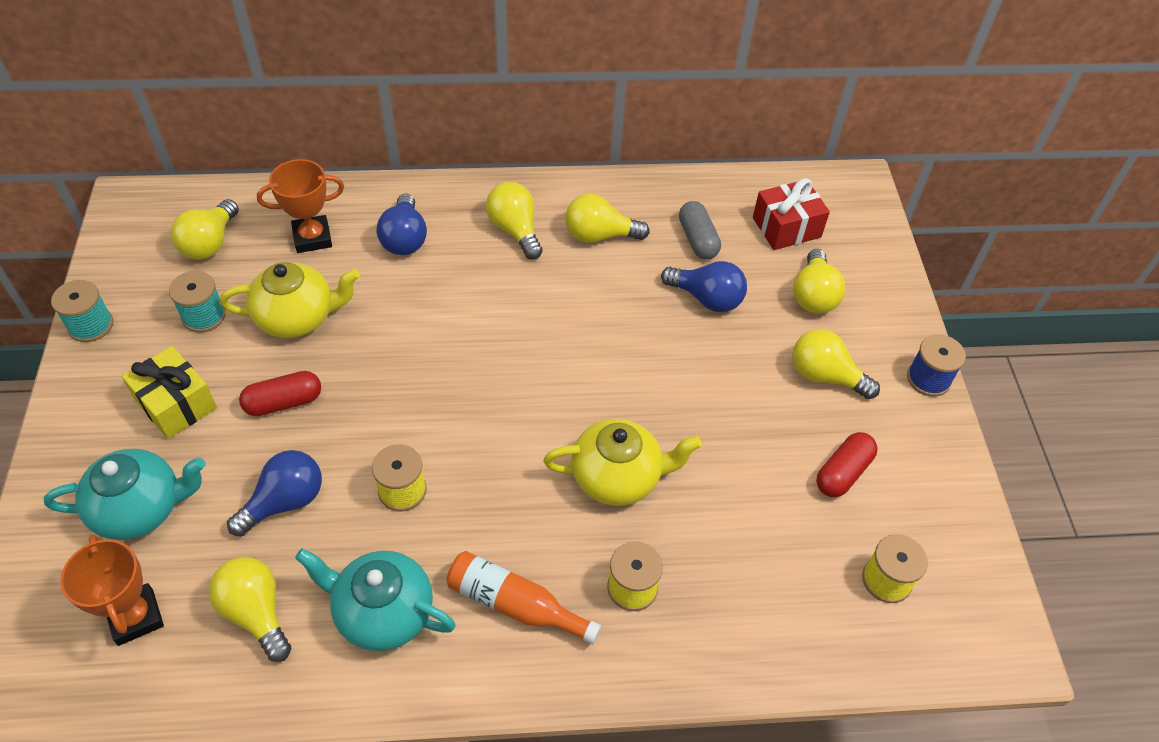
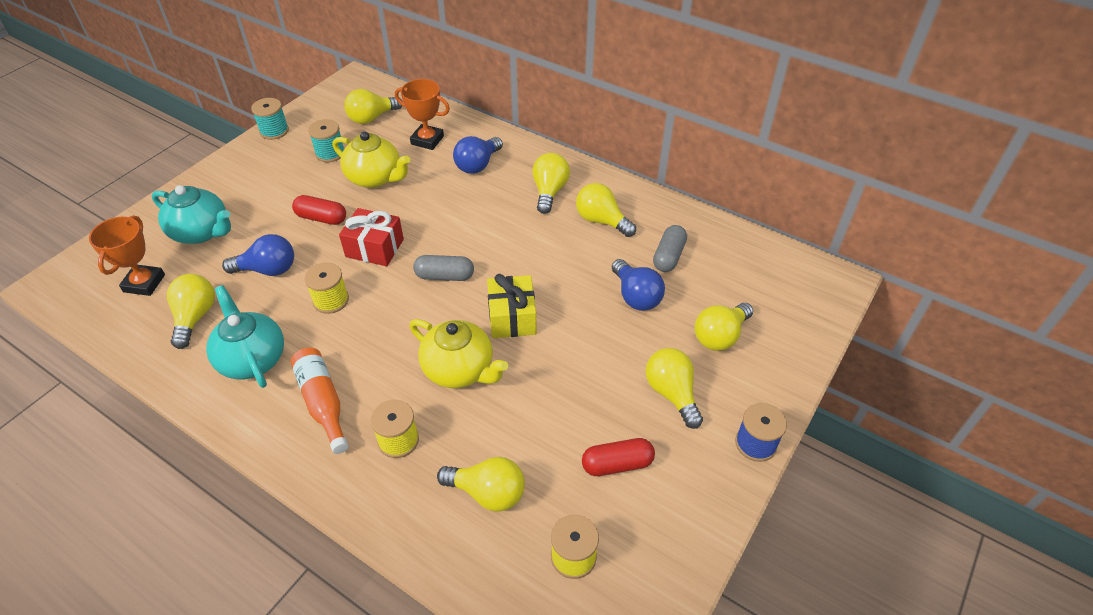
camera: 40 degrees right, 5 degrees down
yellow gift [122,346,217,439] -> yellow gift moved to [487,274,537,338]
red gift [753,178,830,250] -> red gift moved to [339,208,404,266]
none -> grey capsule [413,255,474,281]
none -> yellow light bulb [437,457,525,512]

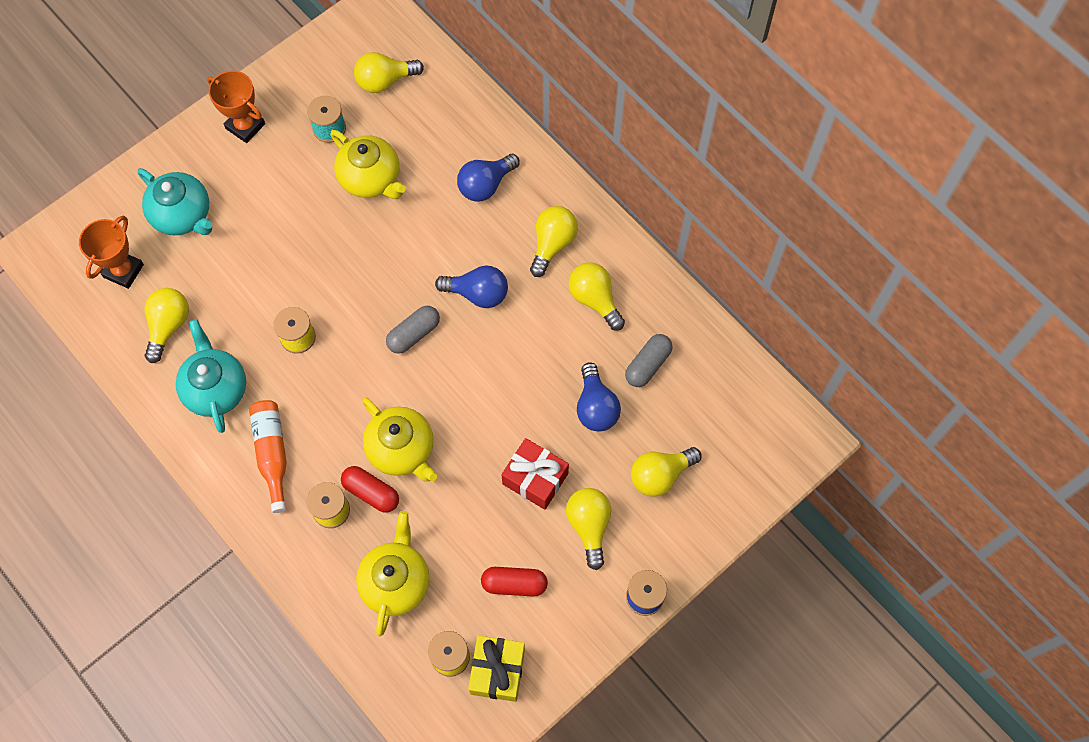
camera: 15 degrees right, 20 degrees up
blue light bulb [222,234,294,276] -> blue light bulb moved to [435,265,508,308]
turquoise spool [251,98,289,140] -> none
red capsule [292,195,346,225] -> red capsule moved to [341,466,399,513]
red gift [339,208,404,266] -> red gift moved to [501,438,569,510]
orange trophy [395,79,450,150] -> orange trophy moved to [207,70,265,143]
grey capsule [413,255,474,281] -> grey capsule turned 60 degrees counterclockwise [386,306,440,354]
yellow light bulb [437,457,525,512] -> yellow teapot [356,511,430,636]
yellow gift [487,274,537,338] -> yellow gift moved to [468,635,525,702]

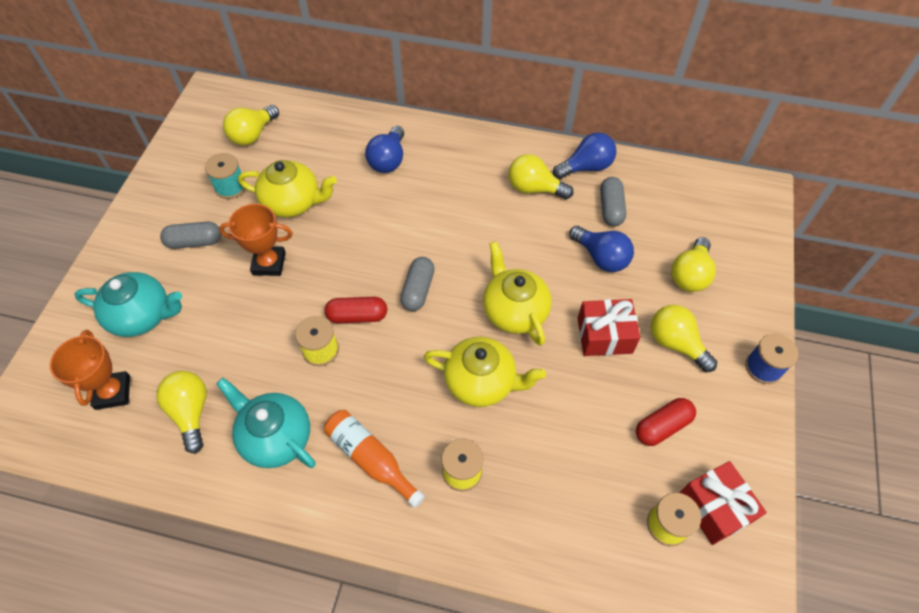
camera: 35 degrees left, 10 degrees down
orange trophy [207,70,265,143] -> orange trophy moved to [219,204,293,276]
red capsule [341,466,399,513] -> red capsule moved to [325,297,387,323]
yellow teapot [356,511,430,636] -> yellow teapot moved to [483,241,552,346]
blue light bulb [435,265,508,308] -> blue light bulb moved to [553,132,617,179]
yellow gift [468,635,525,702] -> red gift [679,461,767,545]
yellow light bulb [530,206,578,277] -> none
none -> grey capsule [160,222,221,249]

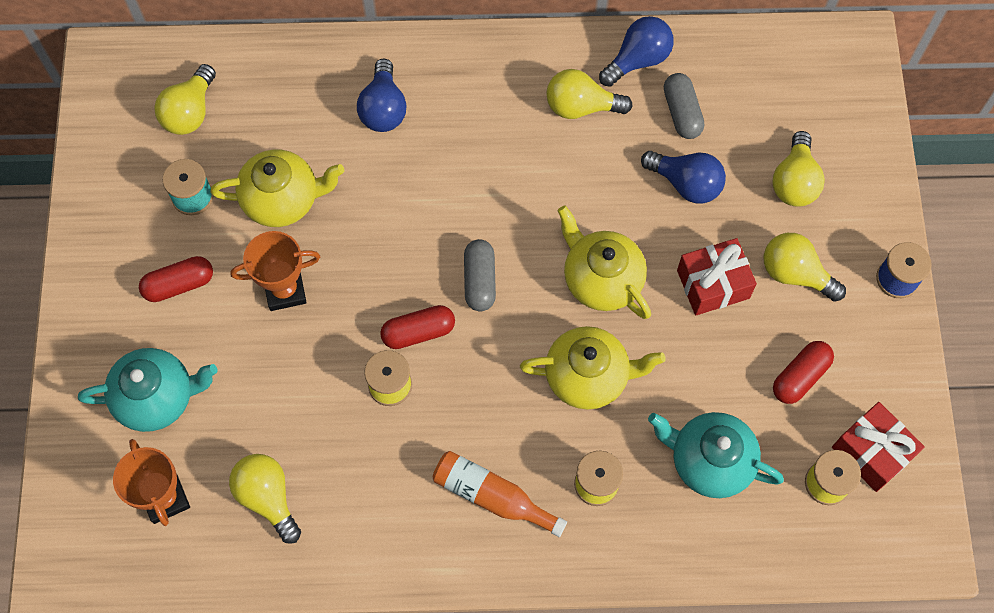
camera: 15 degrees left, 10 degrees up
grey capsule [160,222,221,249] -> red capsule [139,256,213,302]
turquoise teapot [216,378,316,468] -> turquoise teapot moved to [648,412,784,498]

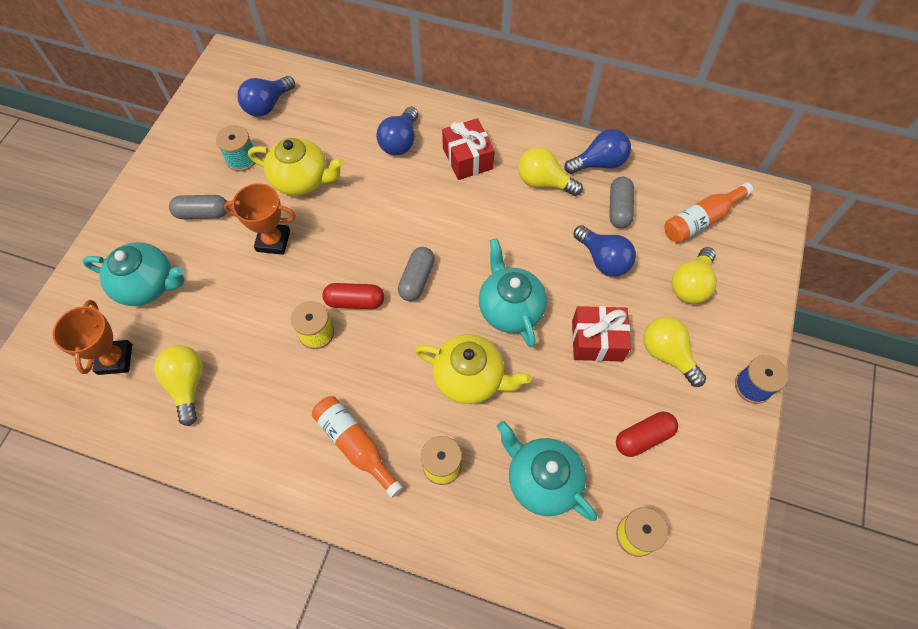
camera: 20 degrees right, 5 degrees down
red capsule [139,256,213,302] -> grey capsule [169,195,227,219]
yellow light bulb [155,64,216,135] -> blue light bulb [237,76,295,117]
yellow teapot [557,205,651,319] -> turquoise teapot [479,238,547,347]
red gift [832,402,925,492] -> red gift moved to [442,118,495,180]
none -> orange bottle [664,182,753,243]

